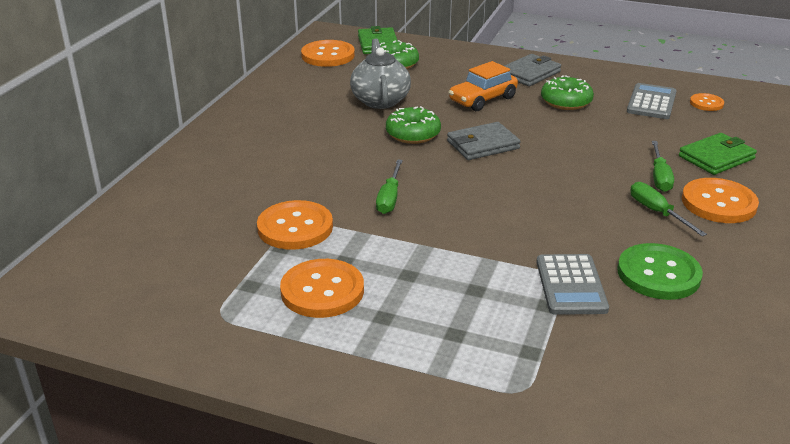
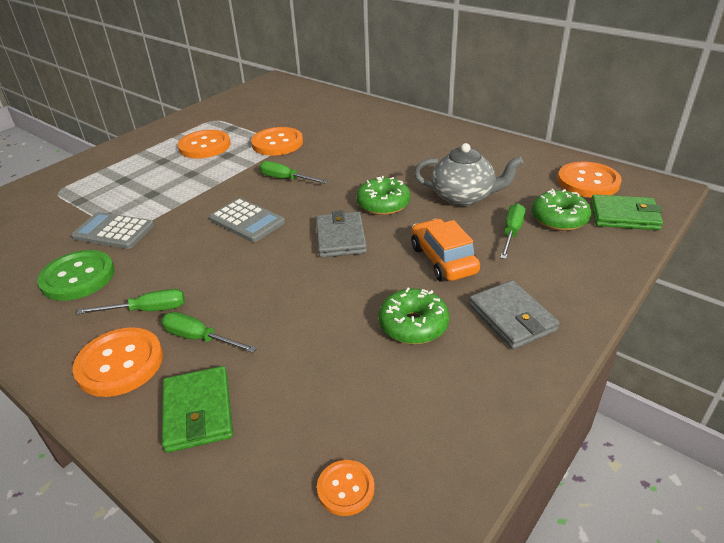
camera: 110 degrees right, 5 degrees up
grey calculator [627,83,677,119] -> grey calculator moved to [209,198,285,242]
none -> green screwdriver [500,203,525,259]

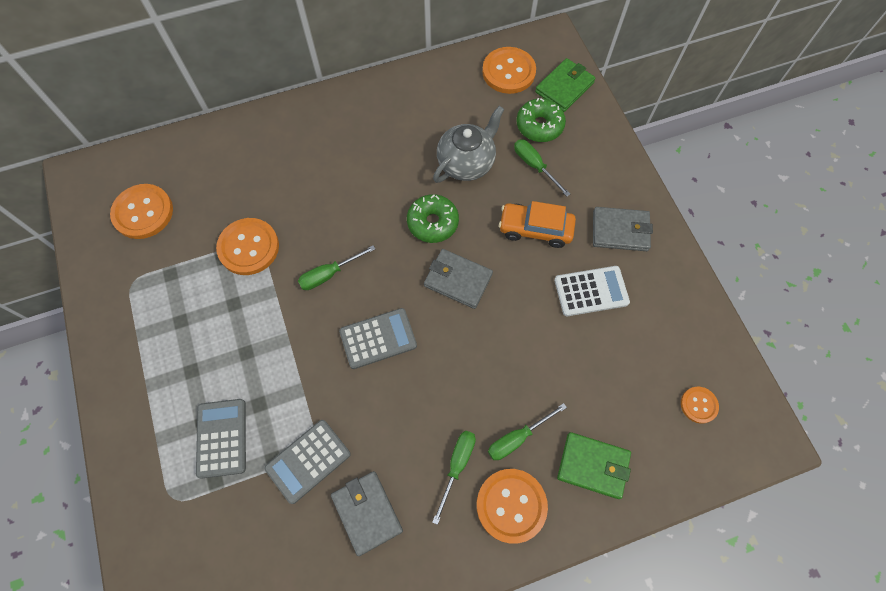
camera: 60 degrees left, 30 degrees up
green button [37,250,115,301] -> grey wallet [331,471,403,556]
orange button [178,130,230,158] -> orange button moved to [110,184,173,239]
green donut [378,288,450,344] -> white calculator [554,266,630,316]
none -> grey calculator [196,399,246,478]

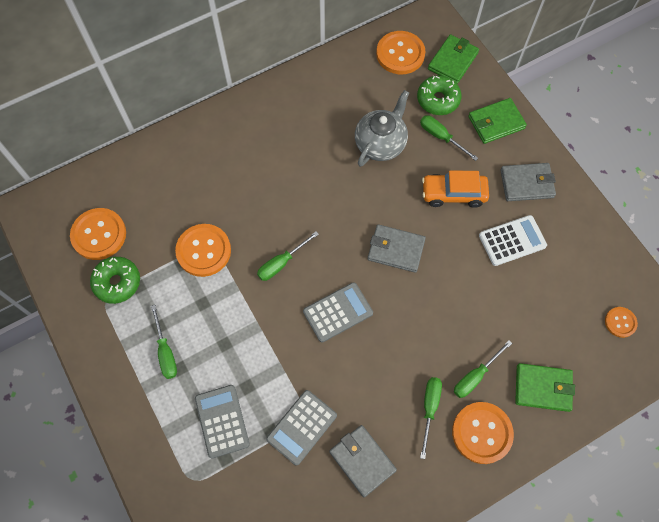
camera: 10 degrees left, 0 degrees up
green donut [407,194,459,243] -> green donut moved to [90,257,140,304]
none -> green screwdriver [151,305,177,379]
none -> green wallet [468,98,527,144]

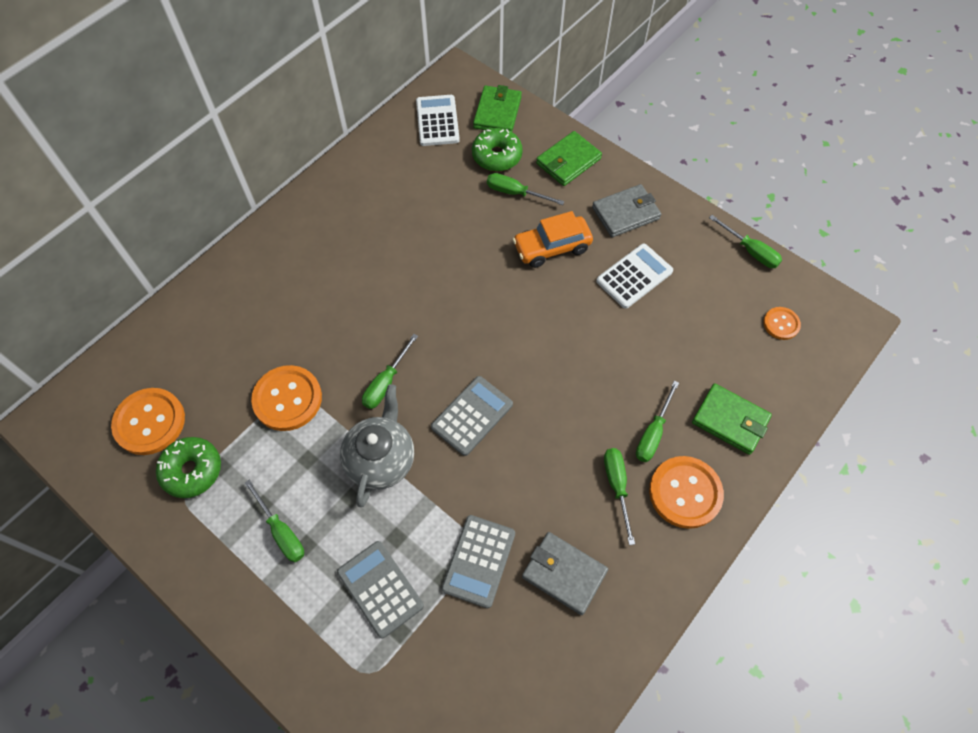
camera: 20 degrees left, 5 degrees down
grey teapot [355,90,409,167] -> grey teapot moved to [340,384,414,507]
grey wallet [368,224,426,273] -> none
orange button [376,31,425,74] -> white calculator [416,95,460,146]
green wallet [515,363,575,412] -> green wallet turned 45 degrees clockwise [692,383,772,455]
none -> green screwdriver [709,215,782,268]

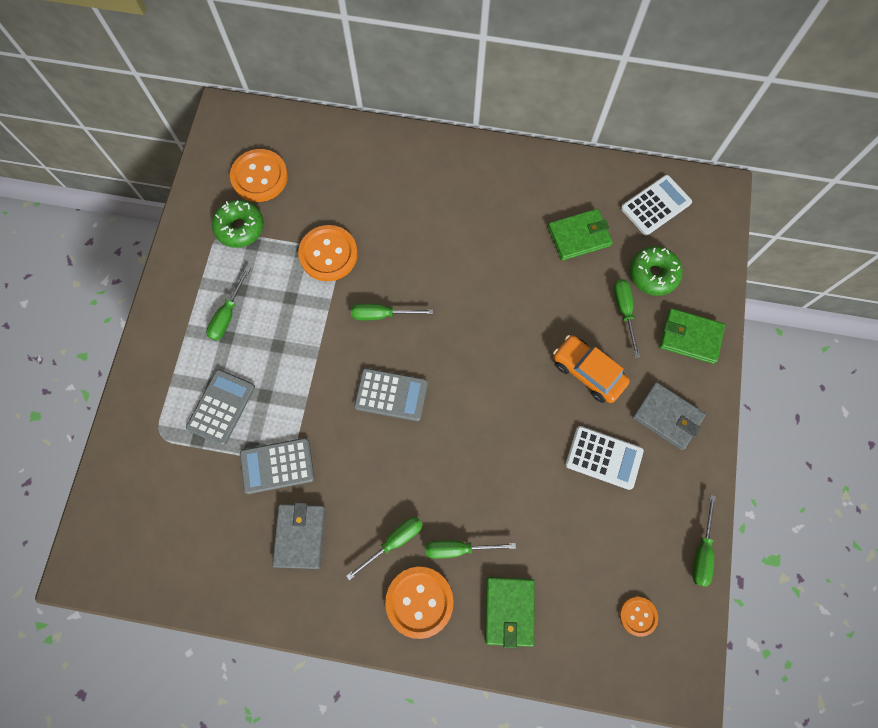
camera: 60 degrees right, 10 degrees up
grey teapot [340,384,414,507] -> none
green wallet [473,85,522,132] -> green wallet moved to [548,209,613,261]

